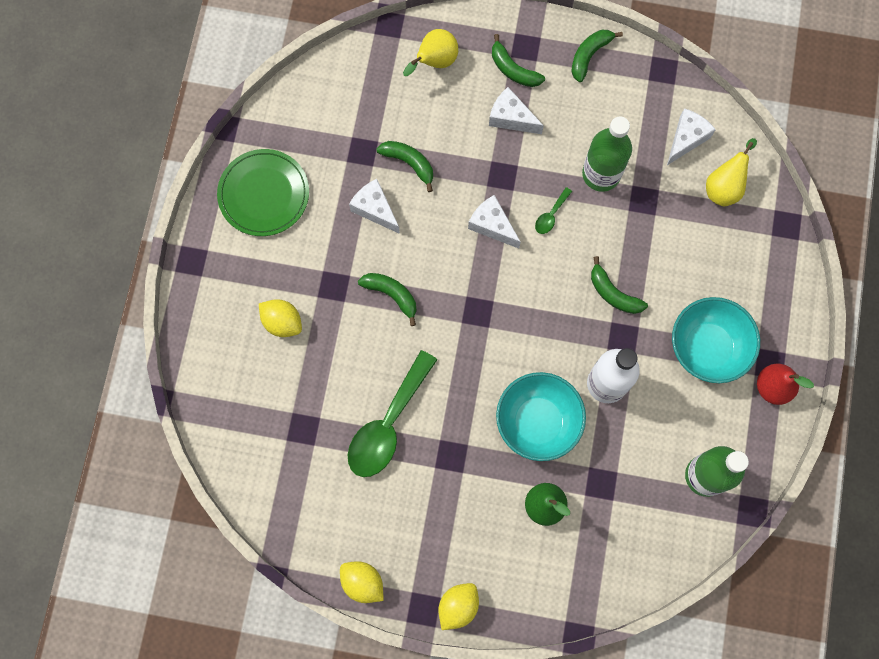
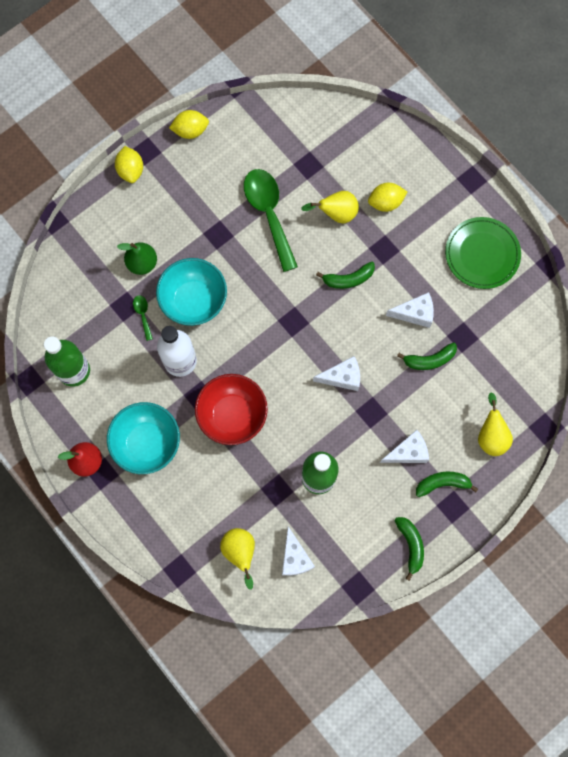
camera: 130 degrees right, 0 degrees up
green spoon [535,187,572,234] -> green spoon moved to [133,295,153,341]
green banana [591,256,648,314] -> red bowl [195,374,268,445]
none -> yellow pear [301,191,359,224]

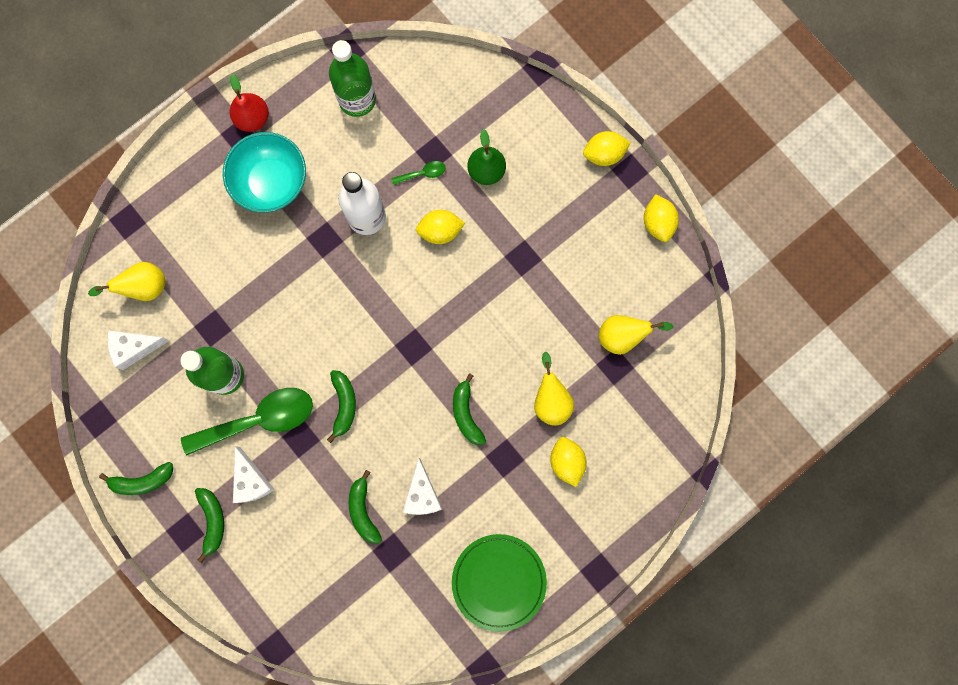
camera: 90 degrees right, 5 degrees up
turquoise bowl [156,258,227,326] -> yellow lemon [416,210,465,244]
red bowl [195,374,268,445] -> none
green spoon [244,169,298,272] -> green spoon moved to [181,388,313,456]
white cheese [313,356,360,391] -> green banana [327,370,356,443]
yellow pear [478,392,513,456] -> yellow pear moved to [599,315,674,355]

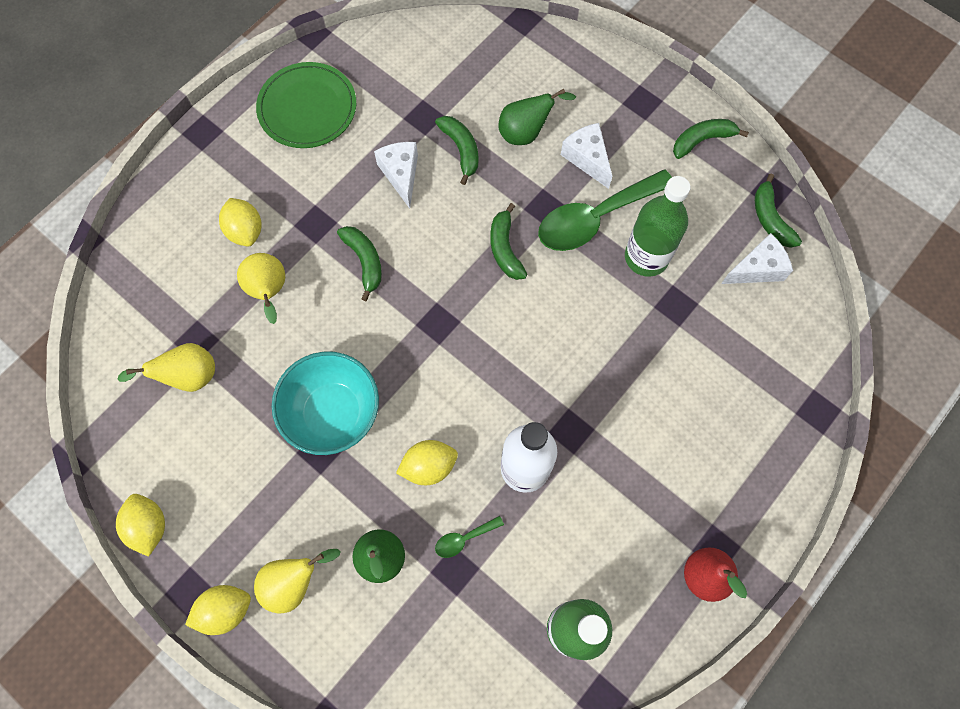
camera: 170 degrees right, 10 degrees down
yellow pear [88,262,165,301] -> yellow pear moved to [254,549,341,613]
green banana [195,488,224,563] -> green banana moved to [755,174,802,248]
turquoise bowl [223,132,306,213] -> turquoise bowl moved to [272,352,379,455]
none -> green pear [499,89,576,145]

